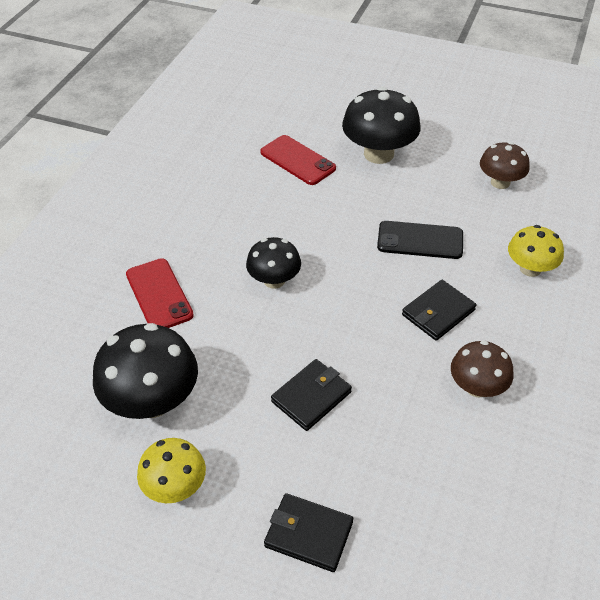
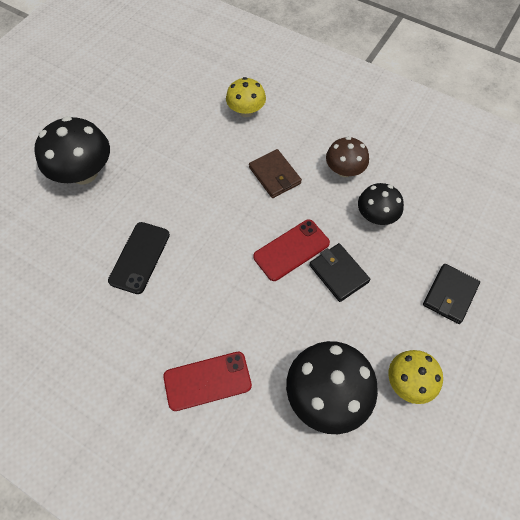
camera: 80 degrees left, 15 degrees up
black mushroom [246,237,301,289] -> black mushroom moved to [358,183,404,225]
red phone [260,135,336,185] -> red phone moved to [253,219,330,281]
black phone [377,221,463,259] -> black phone moved to [108,222,170,294]
black wallet [402,280,476,341] -> brown wallet [249,149,302,198]
brown mushroom [480,142,530,189] -> none

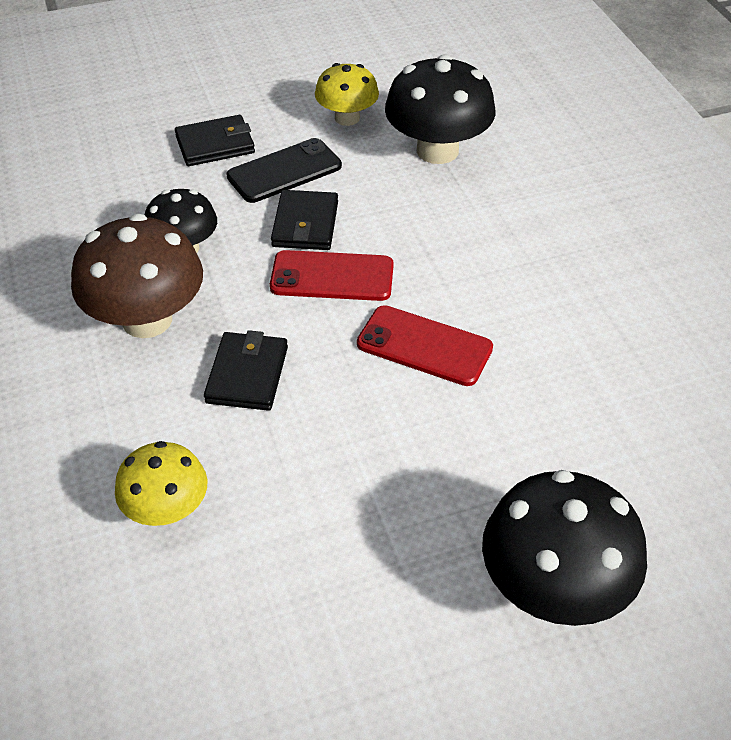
camera: 140 degrees left, 15 degrees down
black phone [108,222,170,294] -> black phone moved to [227,138,342,203]
red phone [163,352,252,411] -> red phone moved to [357,305,493,386]
brown wallet [249,149,302,198] -> black wallet [204,330,288,411]
brown mushroom [326,137,369,177] -> brown mushroom [71,214,203,338], size x1.64

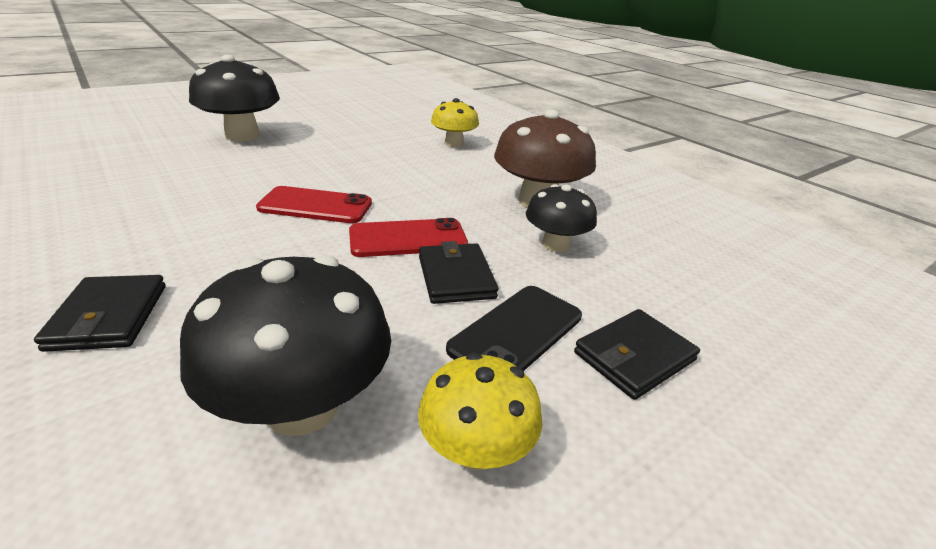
camera: 160 degrees right, 15 degrees down
black wallet [204,330,288,411] -> black wallet moved to [34,275,166,352]

